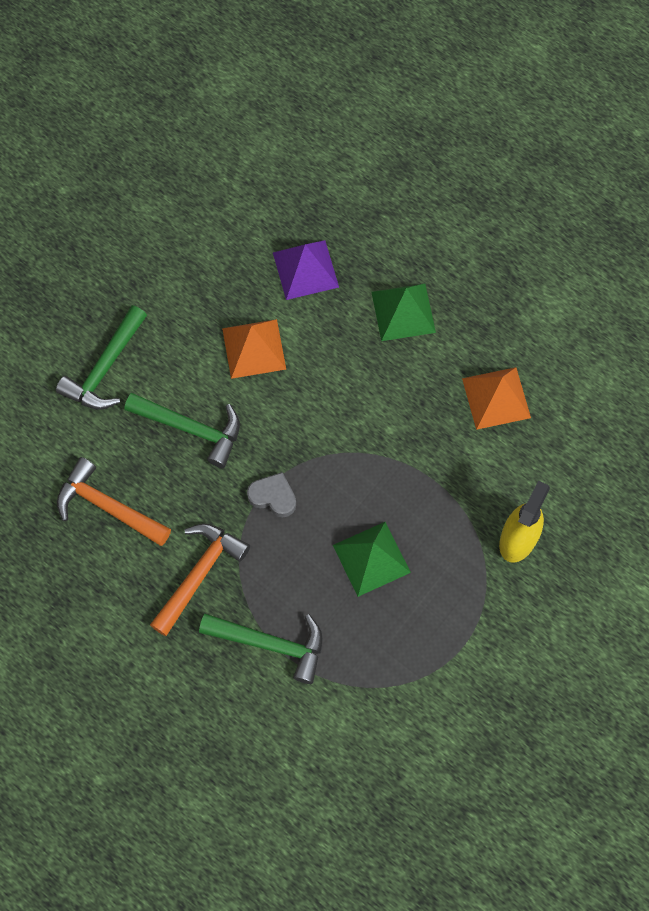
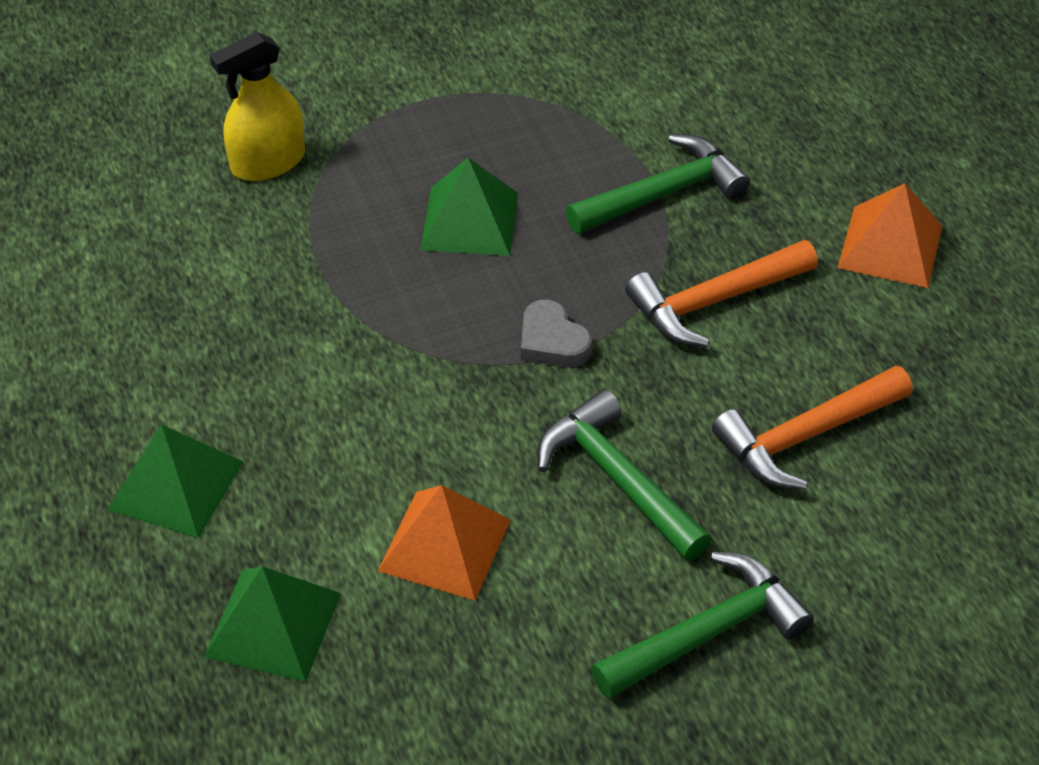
camera: 150 degrees left, 20 degrees down
orange hammer [57,457,171,546] -> orange hammer turned 90 degrees clockwise [712,366,913,490]
green hammer [199,614,323,684] -> green hammer turned 105 degrees clockwise [566,134,750,234]
purple pyramid [273,240,339,300] -> green pyramid [204,566,341,682]
orange pyramid [462,367,531,430] -> orange pyramid moved to [838,183,942,288]

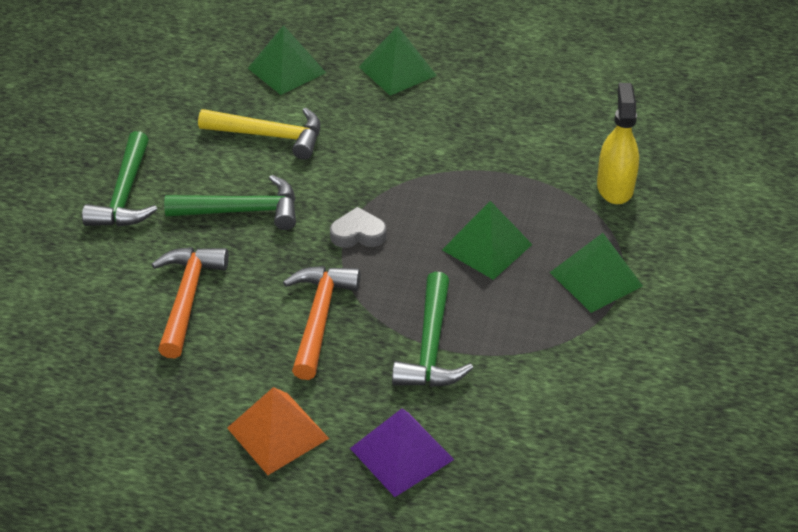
camera: 125 degrees right, 5 degrees down
orange pyramid [378,485,511,601] -> yellow hammer [198,108,321,160]
none -> purple pyramid [350,408,454,497]
none -> green pyramid [550,233,643,313]

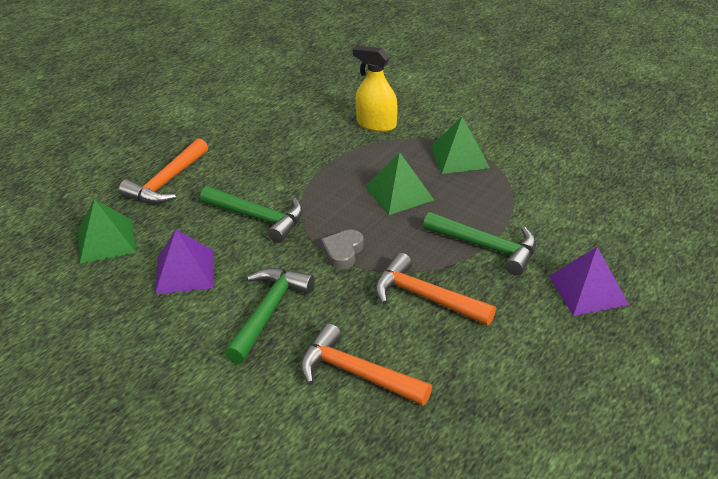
camera: 65 degrees left, 5 degrees down
green hammer [82,131,157,226] -> green hammer moved to [200,186,303,243]
yellow hammer [198,108,321,160] -> purple pyramid [155,230,214,294]
orange pyramid [227,387,329,475] -> none
green pyramid [359,26,437,96] -> orange hammer [119,138,208,204]

